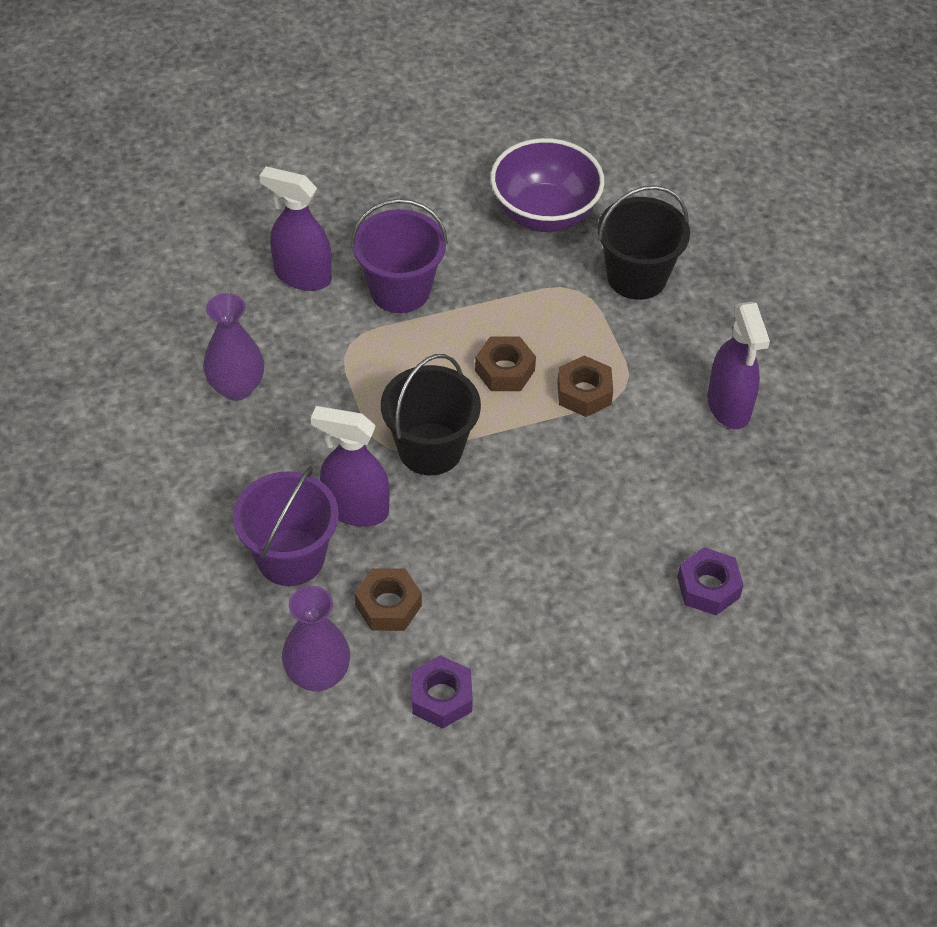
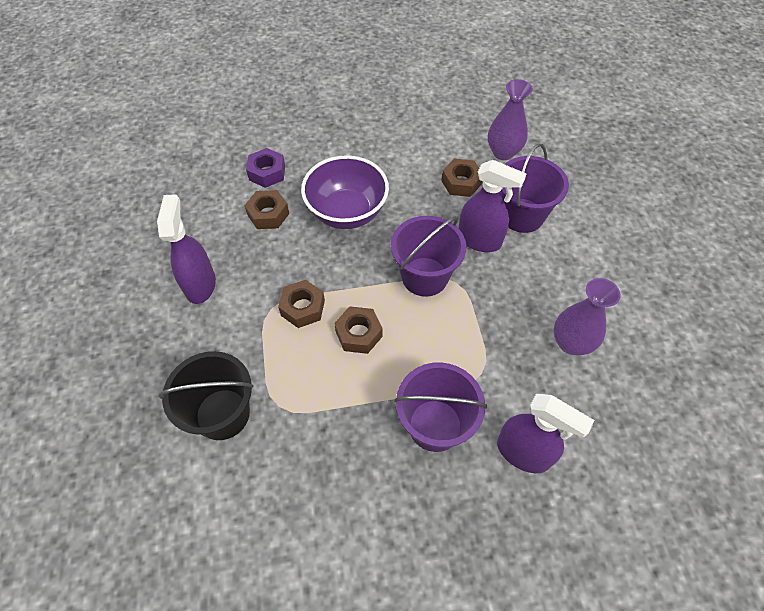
camera: 170 degrees left, 5 degrees up
black bucket [381,354,481,475] -> purple bucket [391,216,466,297]
purple nut [411,655,473,728] -> none
purple bowl [491,138,604,232] -> purple bowl moved to [301,156,389,229]
none -> brown nut [244,190,289,229]

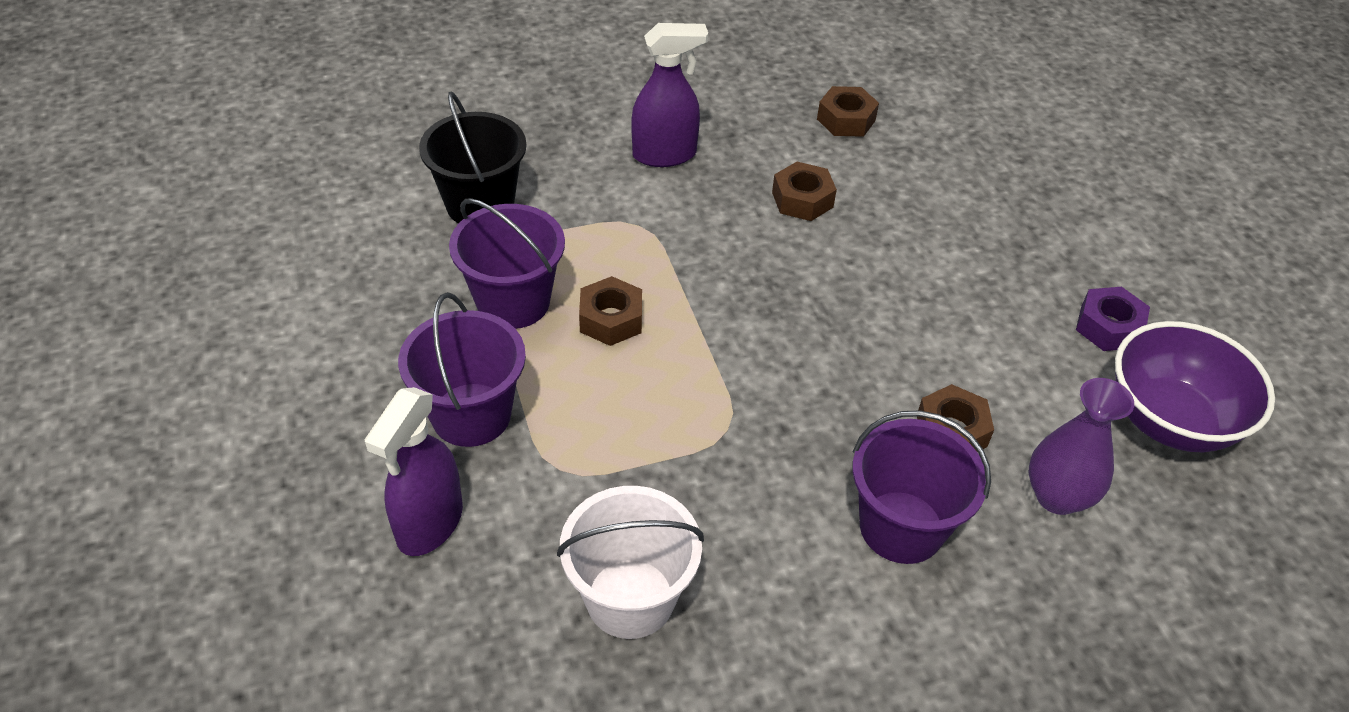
camera: 80 degrees right, 10 degrees down
purple nut [246,148,285,188] -> purple nut moved to [1076,287,1150,351]
brown nut [278,280,325,328] -> brown nut moved to [817,86,879,137]
purple bowl [301,156,389,229] -> purple bowl moved to [1115,321,1275,452]
purple bucket [391,216,466,297] -> purple bucket moved to [449,198,565,329]
purple spray bottle [459,160,526,252] -> none
purple vase [554,278,621,355] -> white bucket [557,486,704,639]

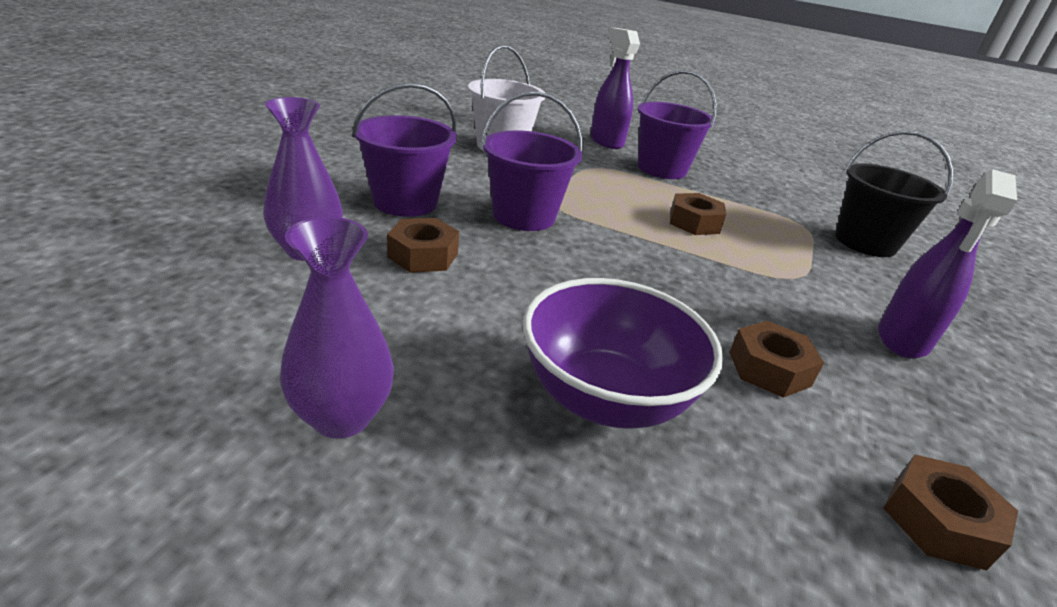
camera: 130 degrees right, 15 degrees down
purple bucket [449,198,565,329] -> purple bucket moved to [481,91,583,231]
purple nut [1076,287,1150,351] -> purple vase [280,217,394,439]
purple bowl [1115,321,1275,452] -> purple bowl moved to [523,278,723,429]

